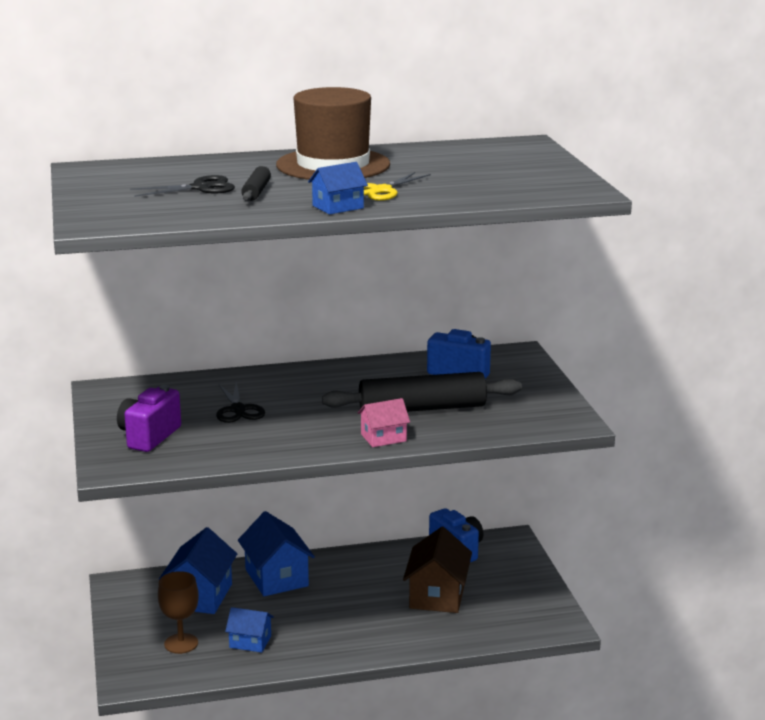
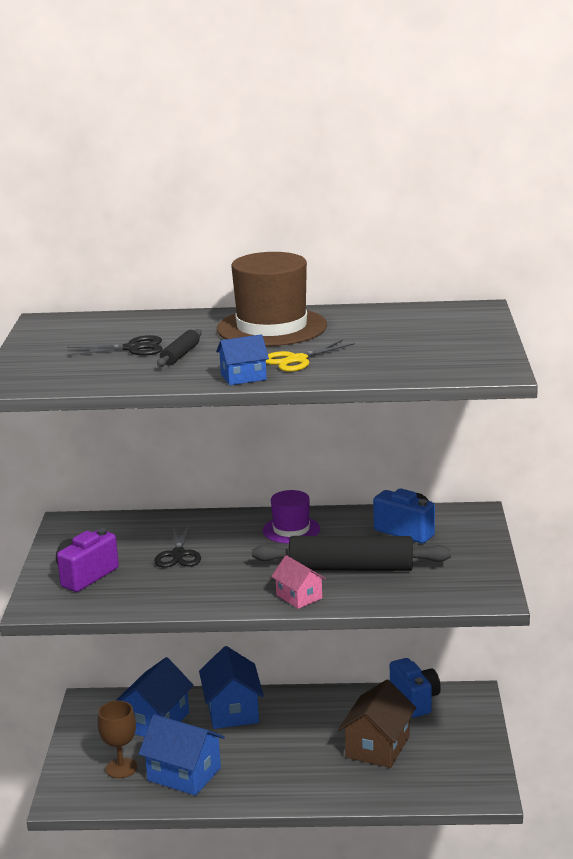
camera: 15 degrees right, 0 degrees up
blue house [225,607,274,653] -> blue house [138,714,225,796], size x1.73
pink house [358,398,410,447] -> pink house turned 60 degrees clockwise [271,555,326,609]
none -> purple hat [263,490,320,543]

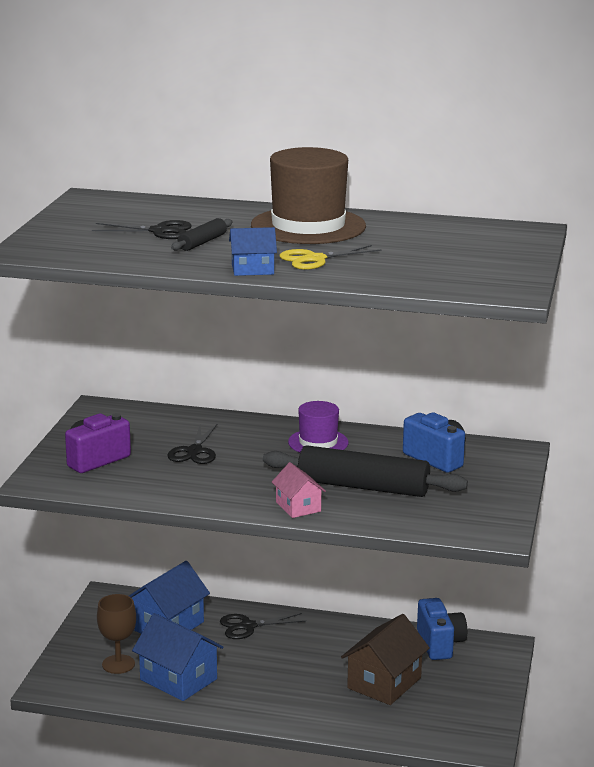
camera: 10 degrees right, 0 degrees up
blue house [199,646,264,729] -> black scissors [220,613,306,639]

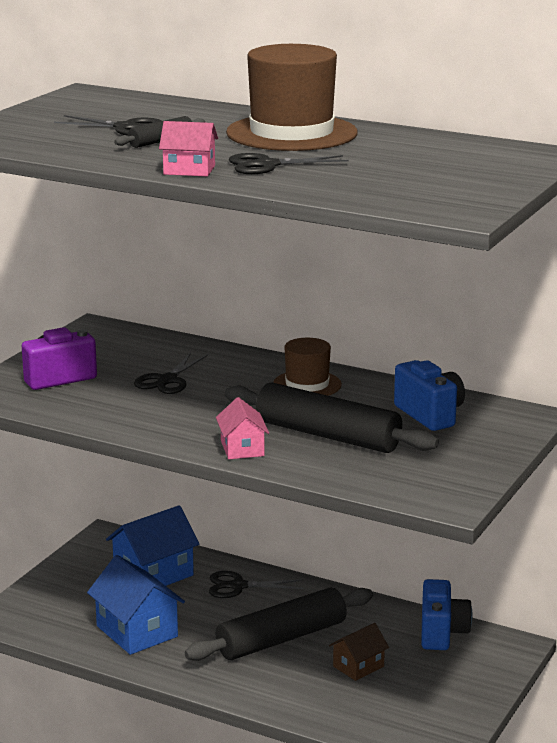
camera: 15 degrees right, 0 degrees up
brown goblet [97,594,136,674] -> none
blue house [229,227,277,276] -> pink house [159,121,218,177]
yellow scissors [280,245,382,270] -> black scissors [229,153,349,174]
purple hat [288,401,349,453] -> brown hat [273,338,342,396]
brown house [341,614,430,705] -> brown house [329,623,389,681], size x0.58
none -> black rolling pin [185,587,373,661]

